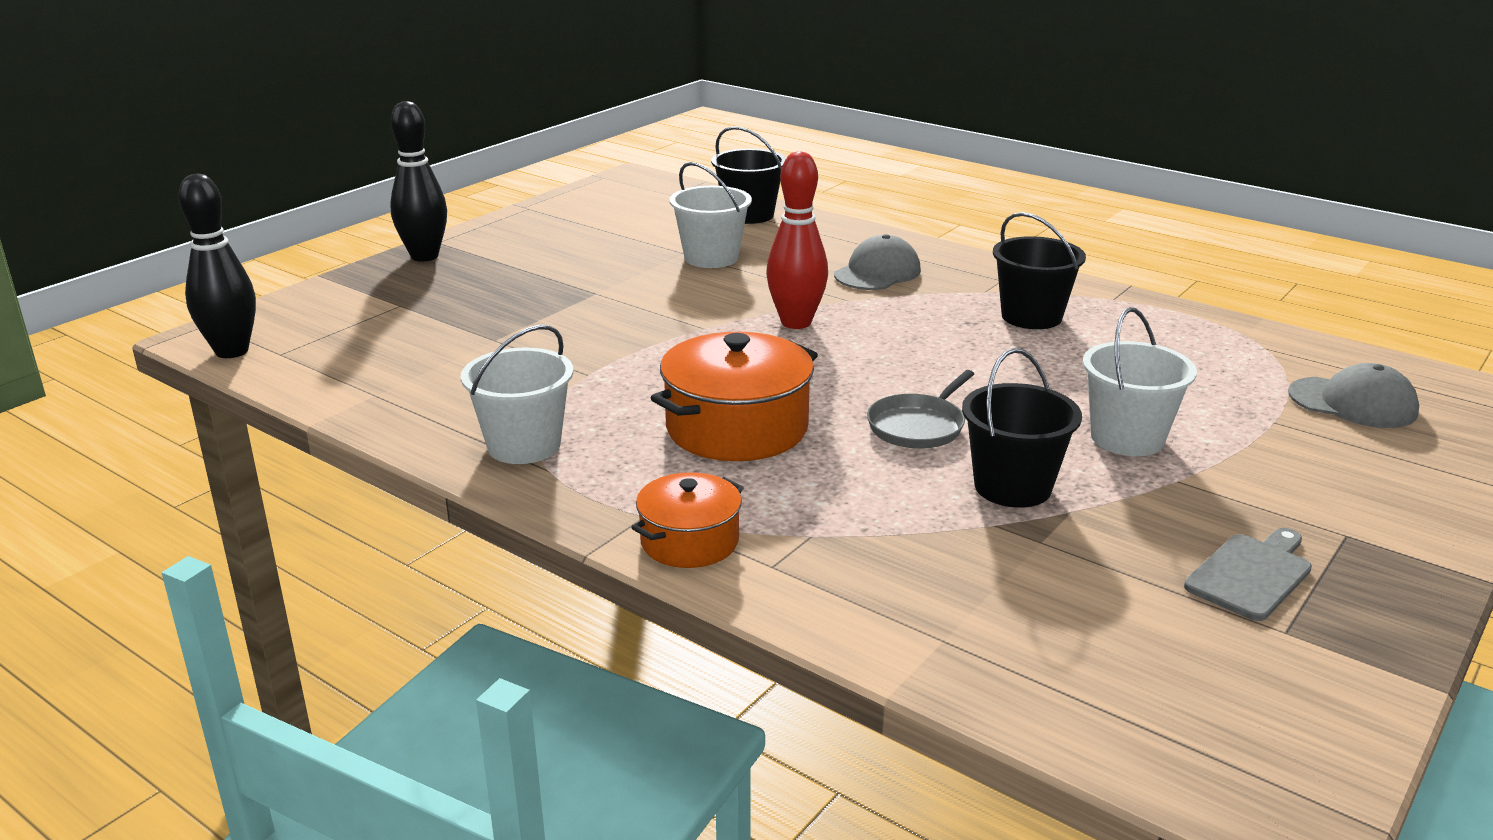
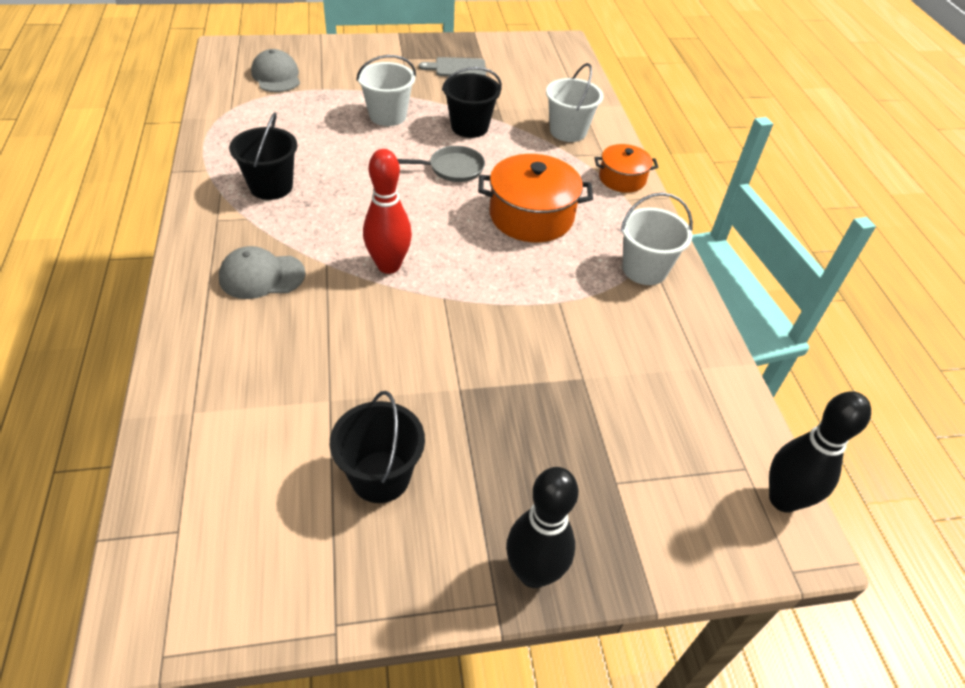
camera: 140 degrees left, 20 degrees up
white bucket [670,162,752,268] -> white bucket moved to [546,63,603,142]
black bucket [711,126,786,224] -> black bucket moved to [330,391,425,503]

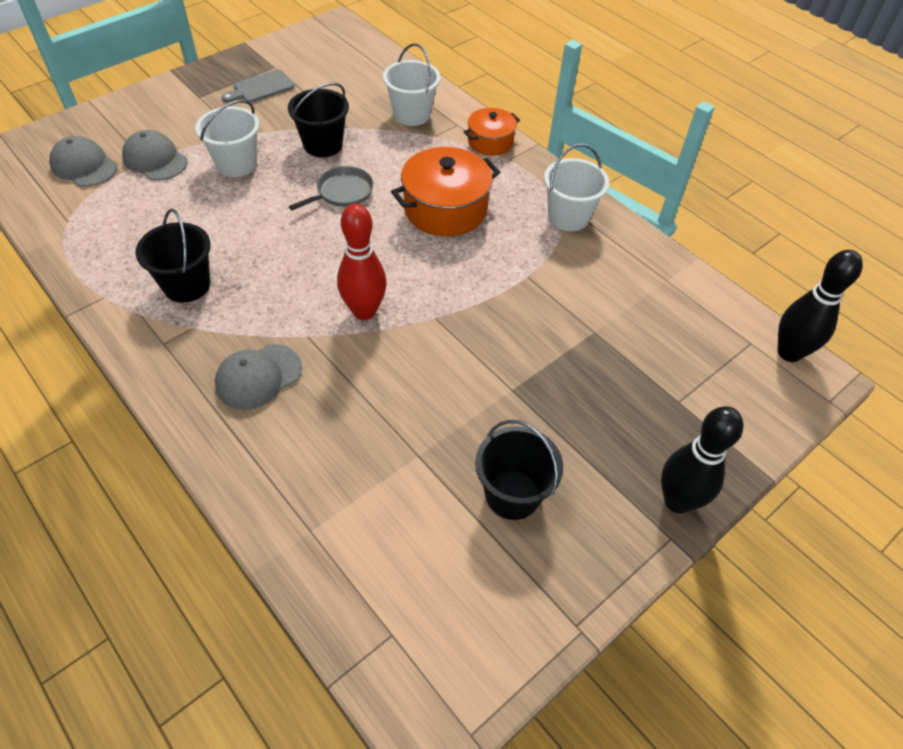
camera: 30 degrees left, 5 degrees up
none -> grey cap [122,130,188,180]

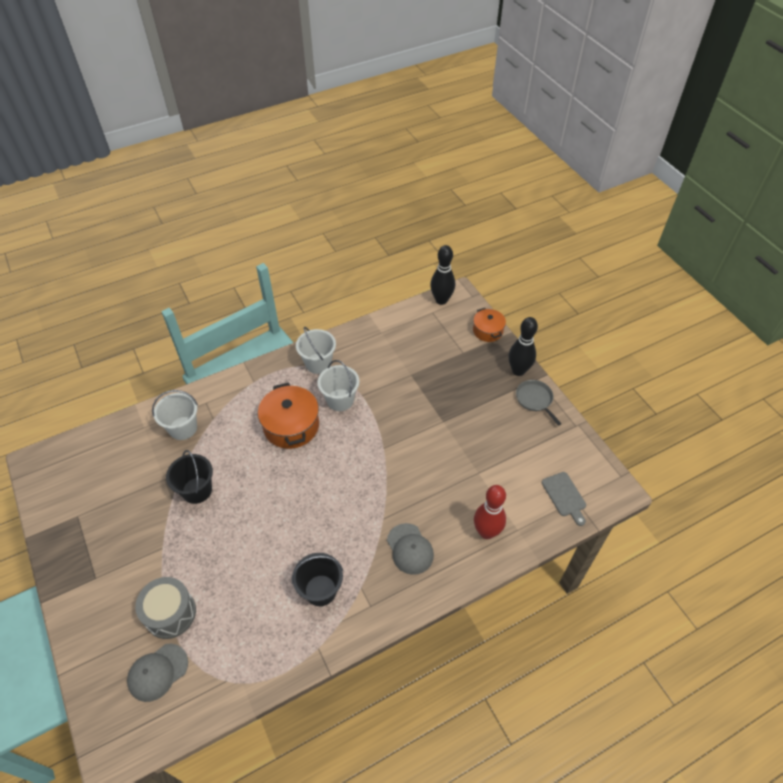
camera: 75 degrees left, 0 degrees up
grey cap [122,130,188,180] -> grey drum [135,577,196,639]
white bucket [195,100,260,177] -> white bucket moved to [318,360,359,411]
grey cutting board [221,69,295,103] -> grey cutting board moved to [542,472,586,526]
grey pan [289,166,374,210] -> grey pan moved to [516,380,561,426]
red bowling pin [337,204,386,320] -> red bowling pin moved to [474,485,506,539]
orange pot [464,108,520,156] -> orange pot moved to [473,308,506,342]
black bucket [475,420,563,520] -> none

